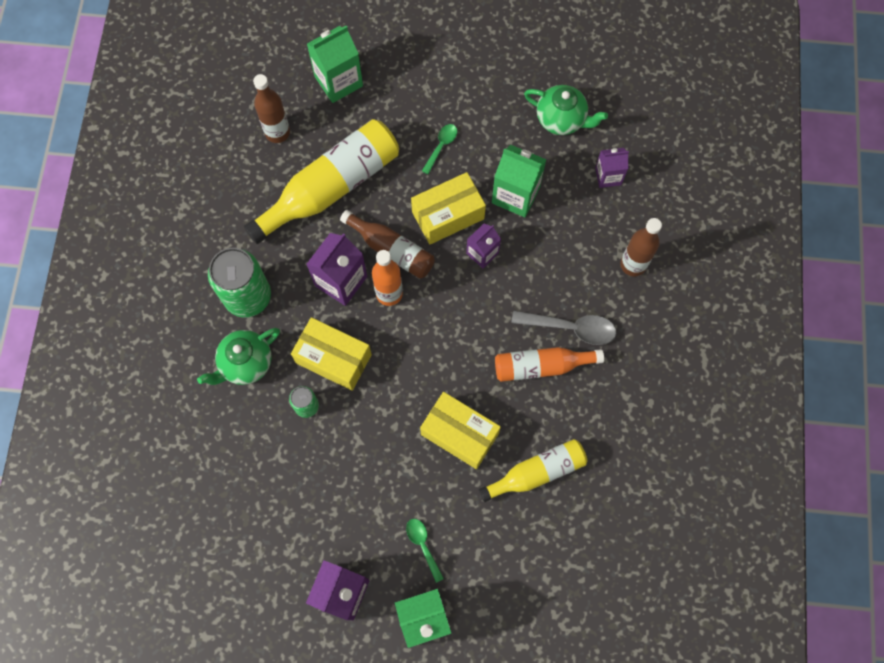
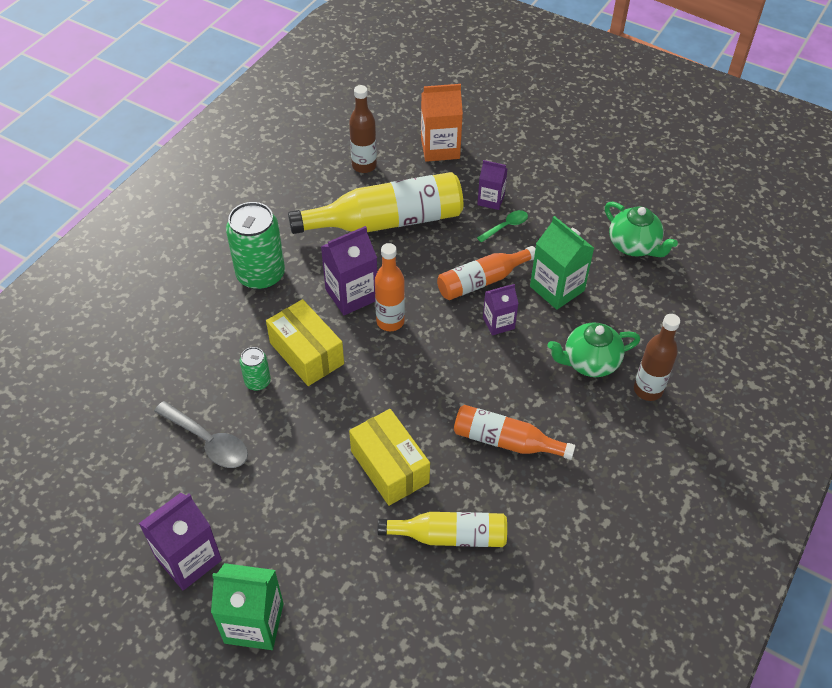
camera: 25 degrees right, 20 degrees down
green teapot [197,328,280,385] -> green teapot moved to [548,322,640,377]
green carton [307,26,363,103] -> orange carton [421,84,463,162]
brown bottle [340,210,435,279] -> none
green spoon [406,519,444,583] -> none
yellow box [411,172,486,244] -> orange bottle [437,246,536,300]
grey spoon [511,310,616,345] -> grey spoon moved to [154,401,248,468]
purple carton [595,148,629,188] -> purple carton moved to [477,160,508,210]

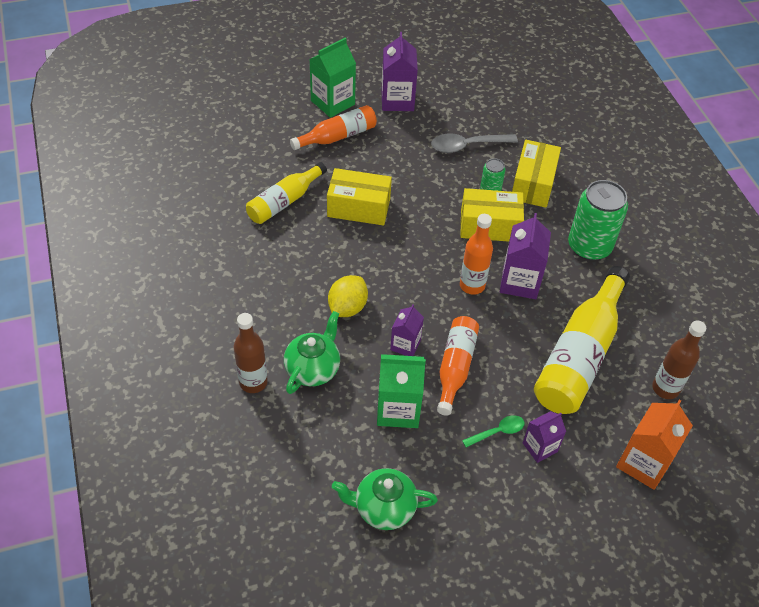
camera: 130 degrees right, 0 degrees up
orange bottle [454,405,575,460] -> orange bottle moved to [290,105,377,150]
green spoon [477,210,528,243] -> green spoon turned 120 degrees counterclockwise [462,415,525,447]
none -> yellow lemon [328,275,368,317]
none -> yellow box [512,140,561,208]

